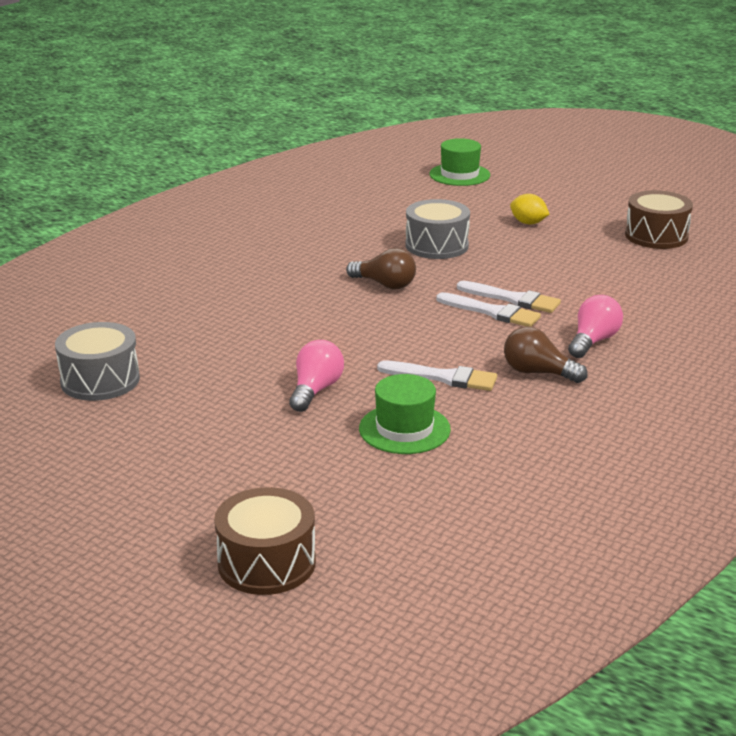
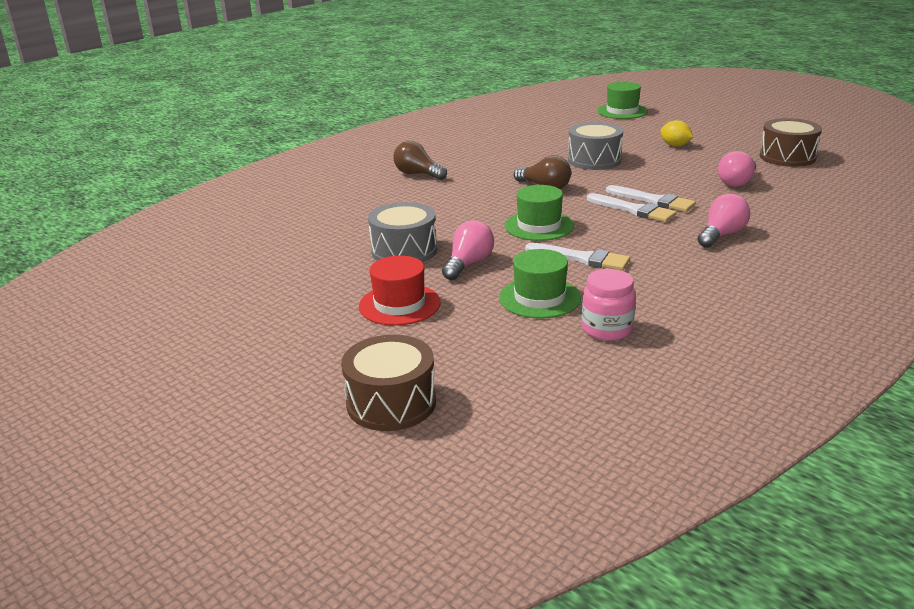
camera: 10 degrees right, 0 degrees up
grey drum [55,322,140,401] -> grey drum moved to [368,202,437,263]
brown light bulb [504,326,588,383] -> brown light bulb moved to [394,141,447,180]
none -> red hat [359,256,441,326]
none -> green hat [505,185,574,241]
none -> pink jar [582,269,636,341]
none -> pink light bulb [718,151,756,187]

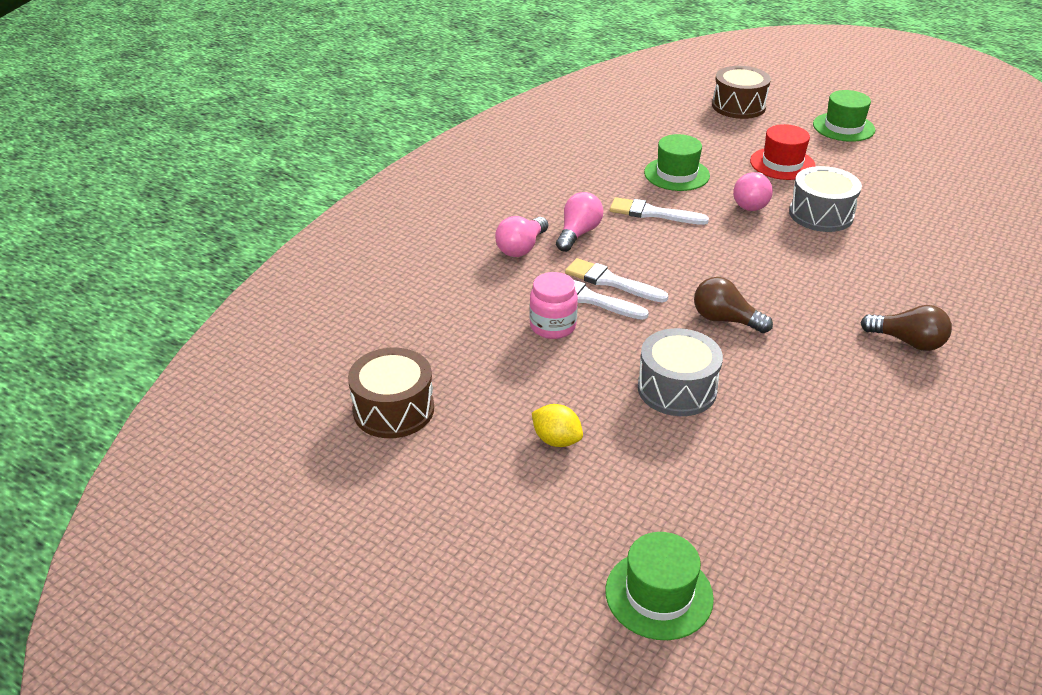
camera: 170 degrees right, 10 degrees up
green hat [505,185,574,241] -> green hat moved to [813,90,875,142]
pink jar [582,269,636,341] -> pink jar moved to [530,272,578,339]
pink light bulb [718,151,756,187] -> pink light bulb moved to [556,192,603,252]

